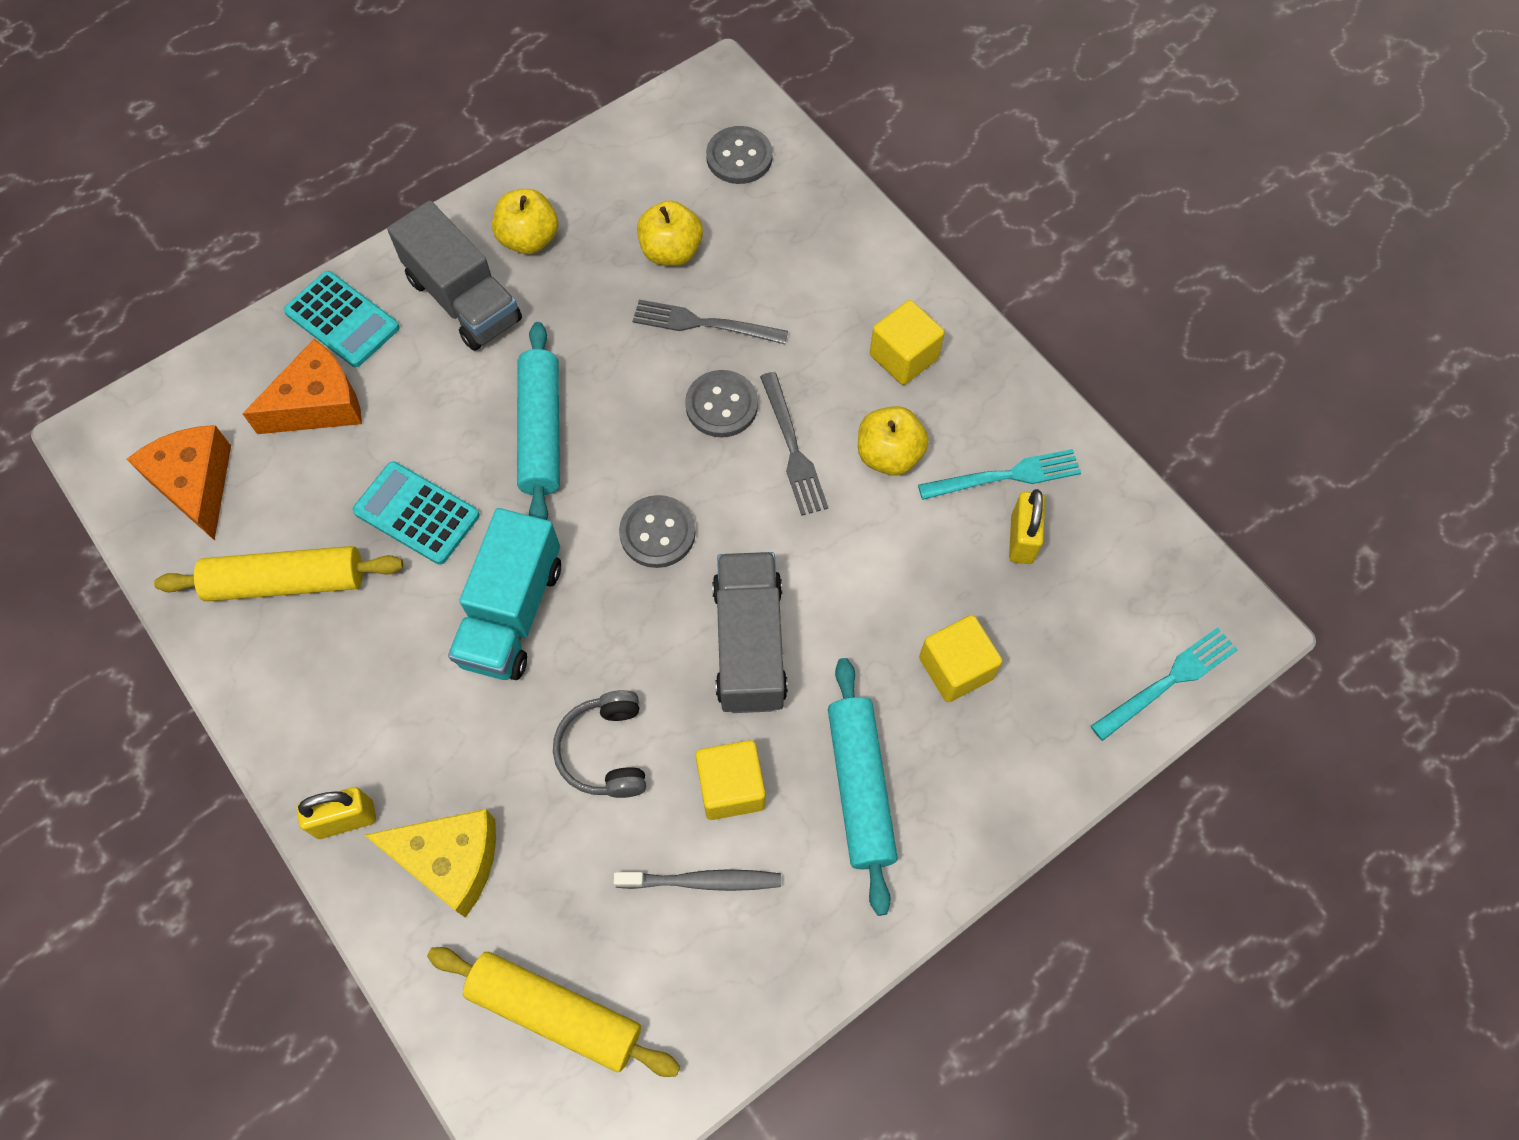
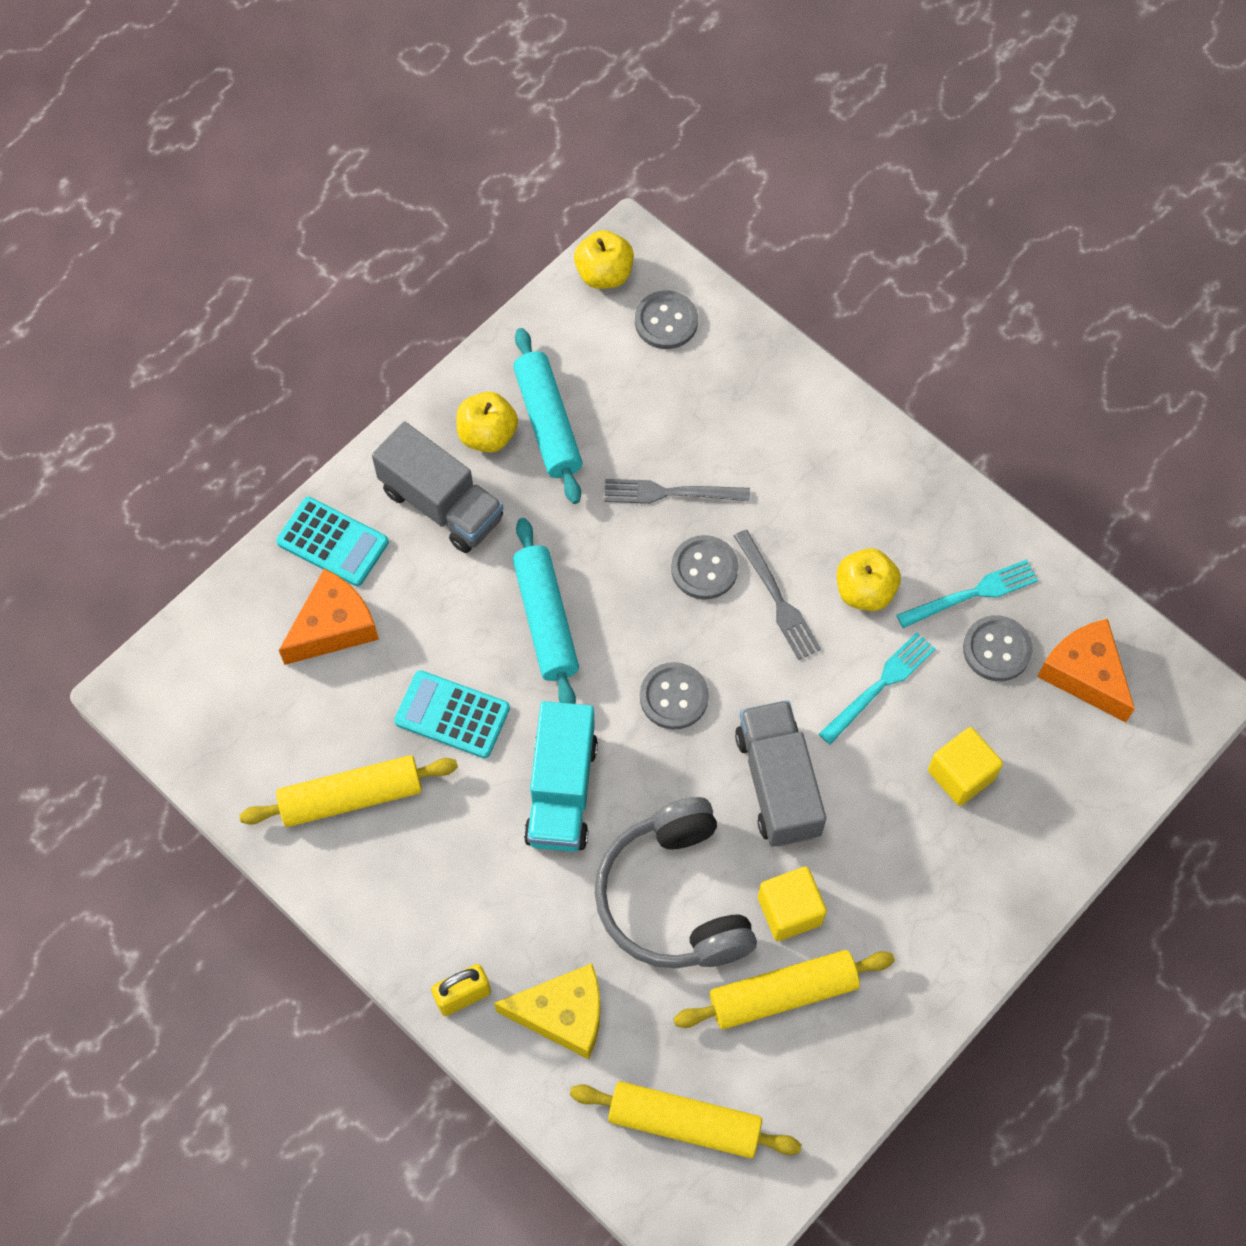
camera: 10 degrees left, 0 degrees up
orange cheese [127,425,231,541] -> orange cheese moved to [1037,619,1135,723]
grey headphones [553,690,646,798] -> grey headphones [595,797,757,968], size x1.80
grey toothbrush [613,869,781,891] -> yellow rolling pin [673,950,895,1029]
yellow apple [637,200,703,266] -> yellow apple moved to [574,230,634,289]
turquoise rolling pin [828,658,898,916] -> turquoise rolling pin moved to [513,328,583,504]
yellow cube [870,300,945,385] -> none
yellow padlock [1009,489,1045,564] -> grey button [963,615,1033,681]
turquoise fork [1091,627,1238,741] -> turquoise fork moved to [819,632,936,745]

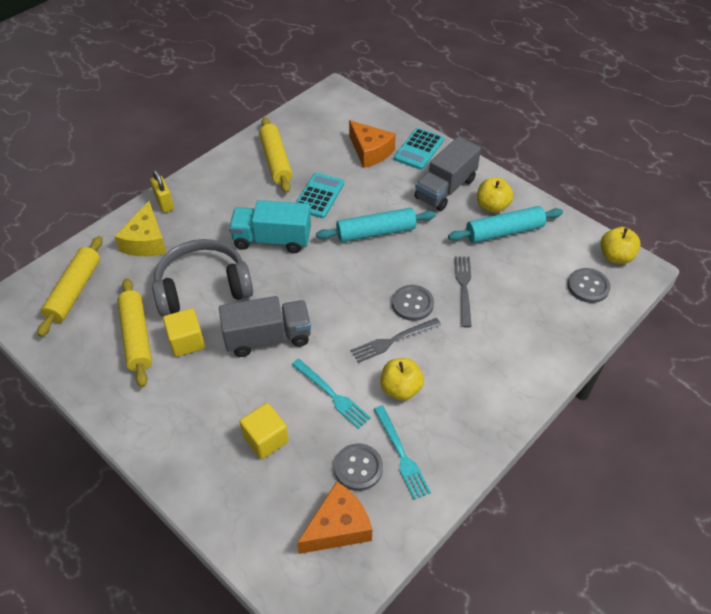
camera: 90 degrees right, 15 degrees down
grey button [640,662,709,730] -> none

